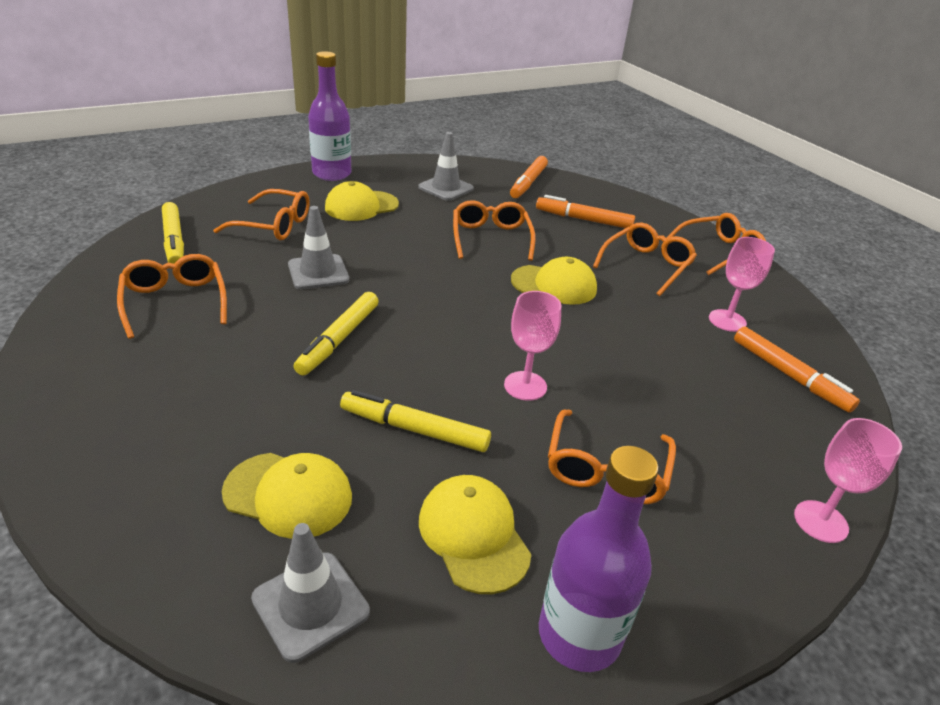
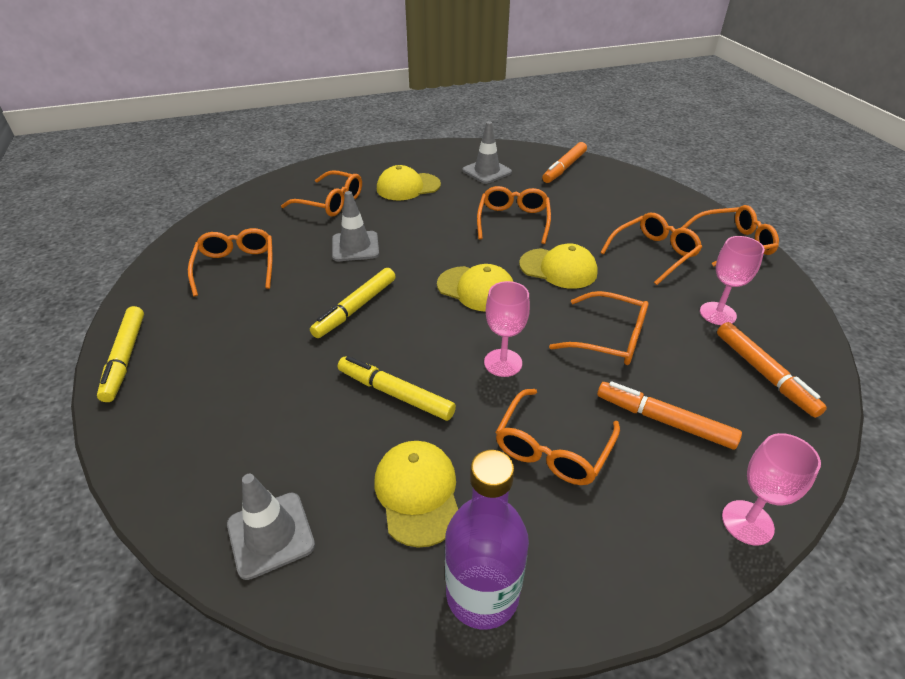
camera: 15 degrees right, 5 degrees up
yellow marker [162,202,184,264] -> yellow marker moved to [97,306,144,402]
yellow cap [222,453,352,539] -> yellow cap moved to [437,264,513,312]
purple bottle [308,51,351,181] -> none
orange marker [536,195,635,228] -> orange marker moved to [597,381,742,449]
none -> orange glasses [549,291,649,365]

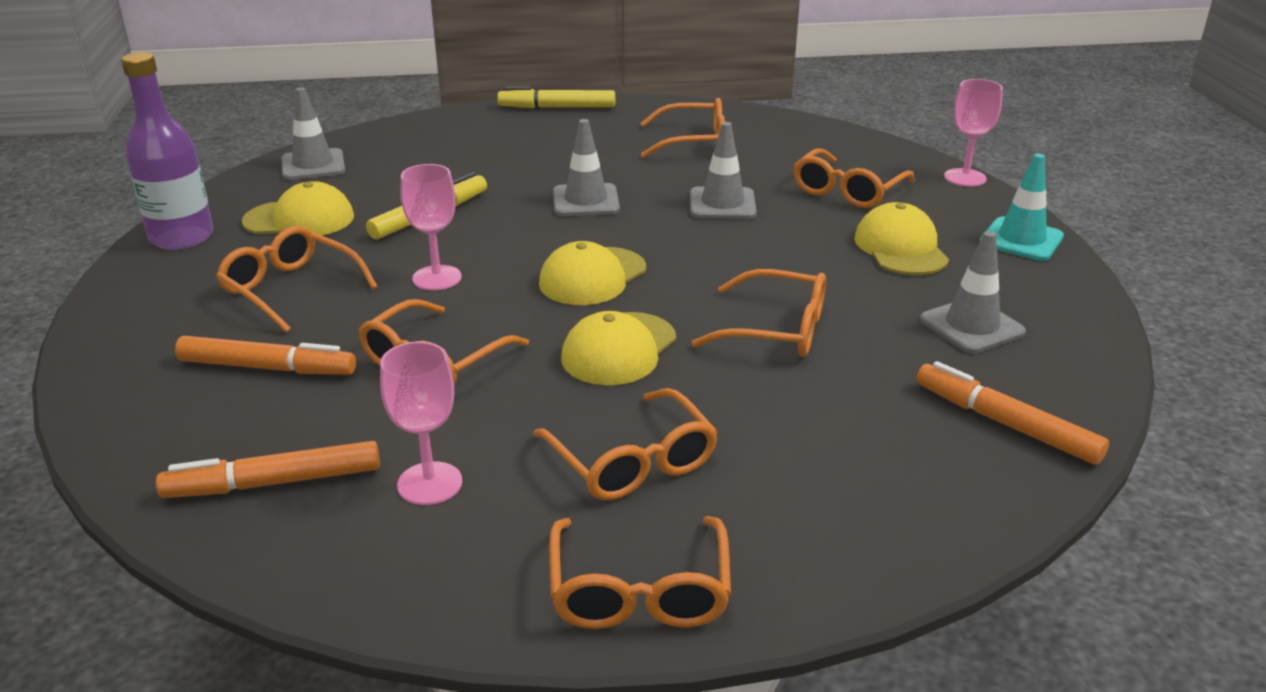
camera: 100 degrees right, 10 degrees down
yellow marker [310,268,396,338] -> grey traffic cone [553,119,620,216]
orange marker [597,381,742,449] -> orange marker turned 60 degrees clockwise [175,336,356,375]
pink goblet [722,433,821,545] -> pink goblet moved to [944,79,1003,187]
none -> turquoise traffic cone [979,153,1064,261]

